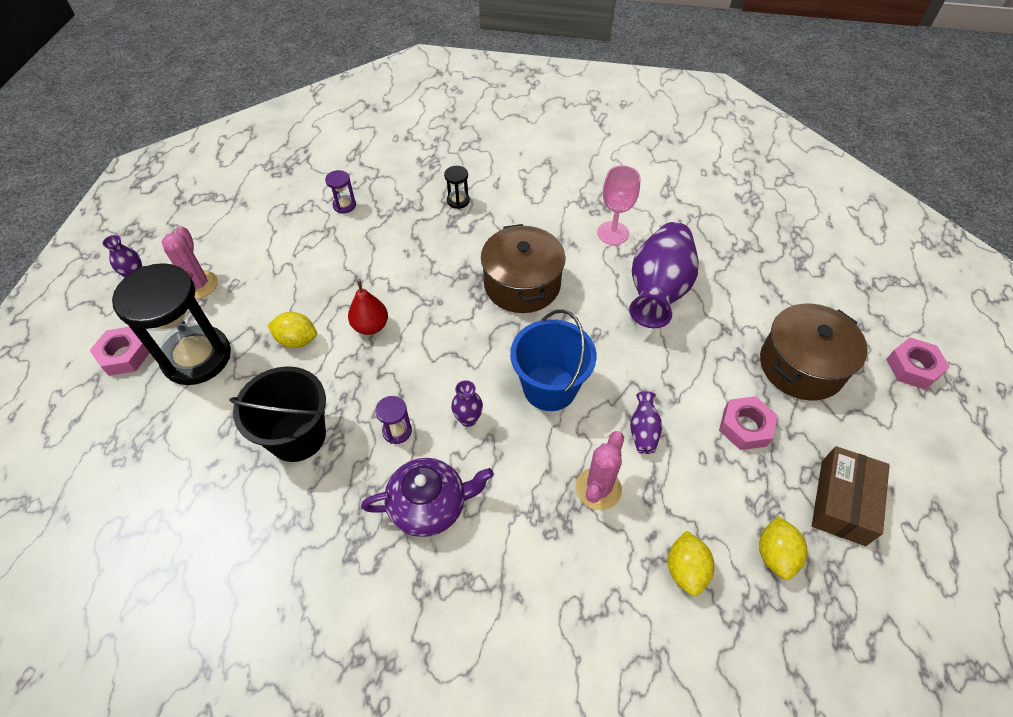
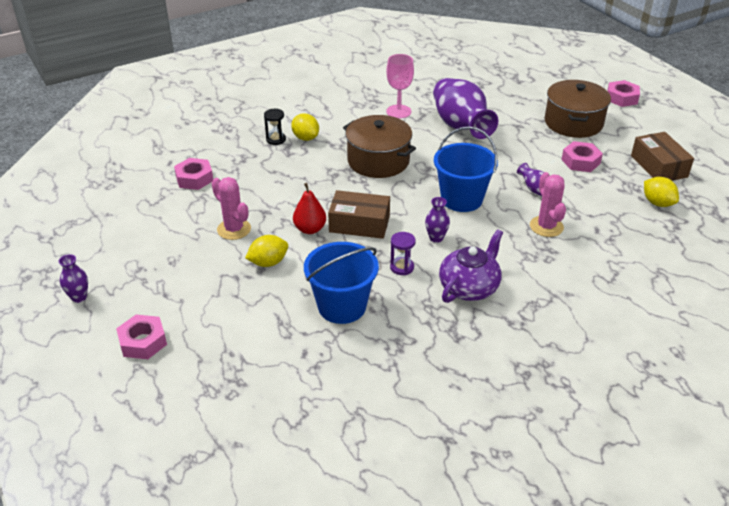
camera: 40 degrees left, 15 degrees down
black hourglass [112,263,231,385] -> none
pink cactus [162,226,218,299] -> pink cactus moved to [212,177,251,240]
black bucket [229,366,326,462] -> blue bucket [304,242,379,324]
purple hourglass [325,170,356,213] -> pink nut [174,158,213,190]
yellow lemon [668,530,715,596] -> yellow lemon moved to [291,113,319,141]
none -> brown box [328,190,390,239]

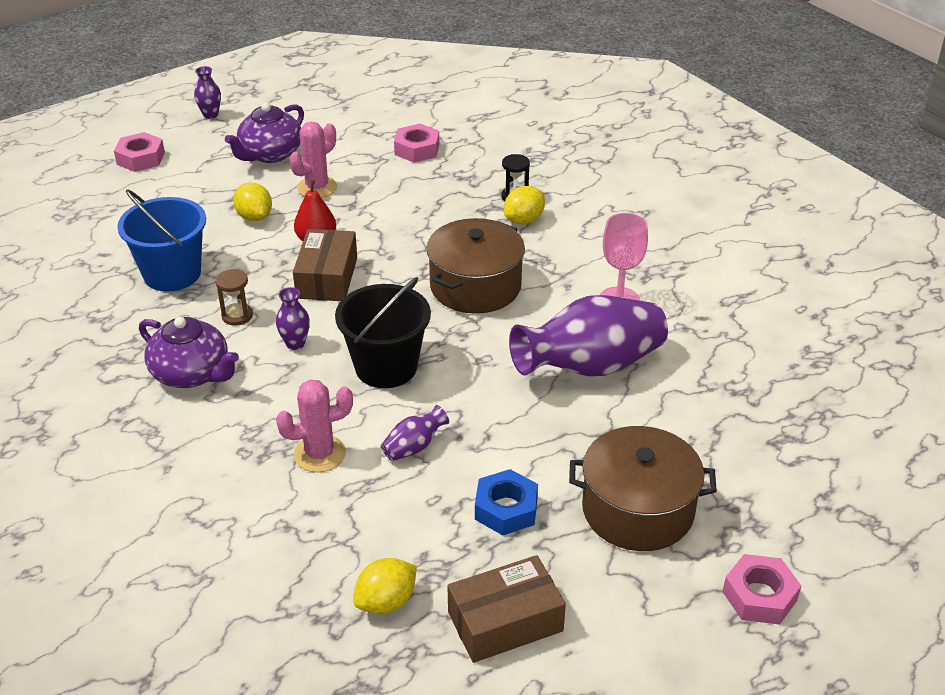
camera: 85 degrees right, 0 degrees up
purple hourglass [390,232,416,275] -> brown hourglass [216,269,253,326]
blue bucket [434,126,498,212] -> black bucket [335,277,431,388]
pink nut [561,141,603,172] -> blue nut [475,469,538,535]
none -> purple teapot [225,103,304,163]

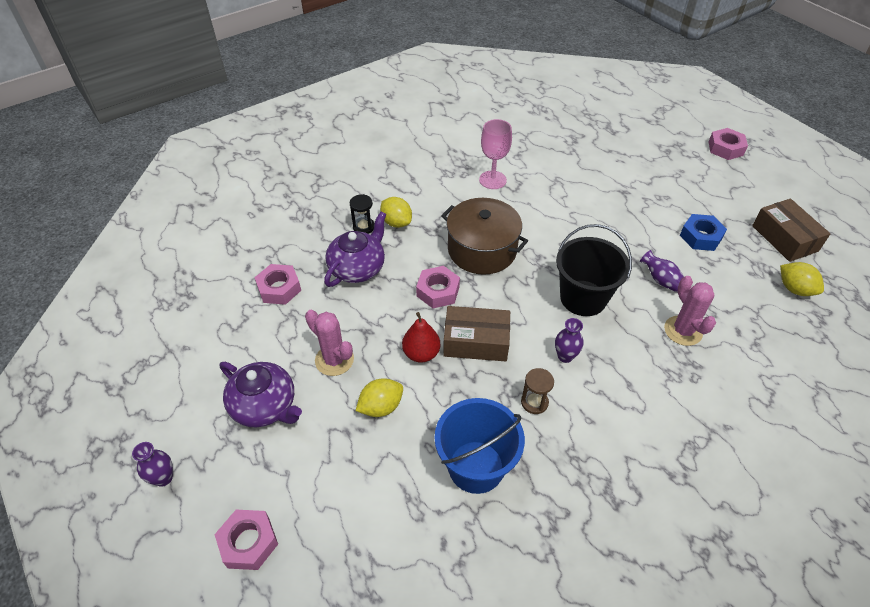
camera: 90 degrees left, 10 degrees up
purple teapot [139,317,239,388] -> purple teapot moved to [324,212,386,287]
purple vase [509,295,668,376] -> none
brown pot [569,426,717,551] -> none
none -> pink nut [416,266,460,308]

